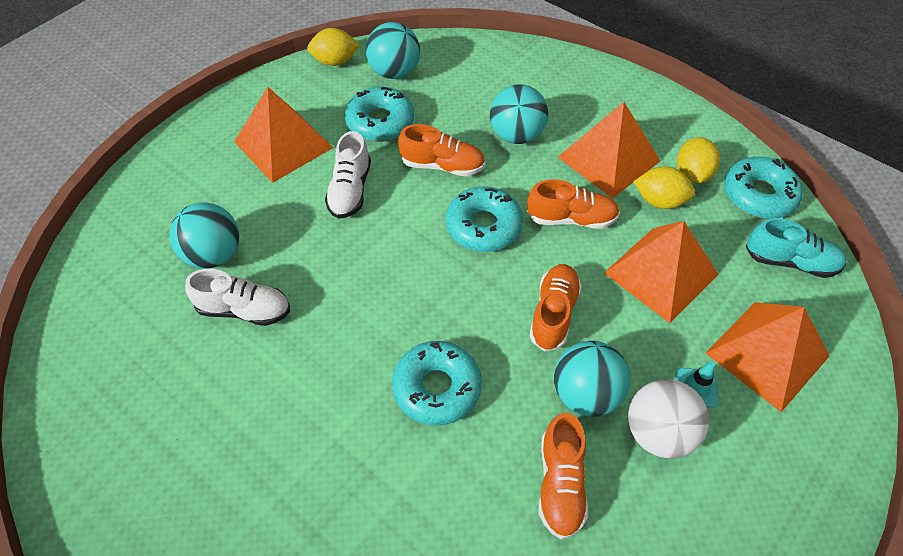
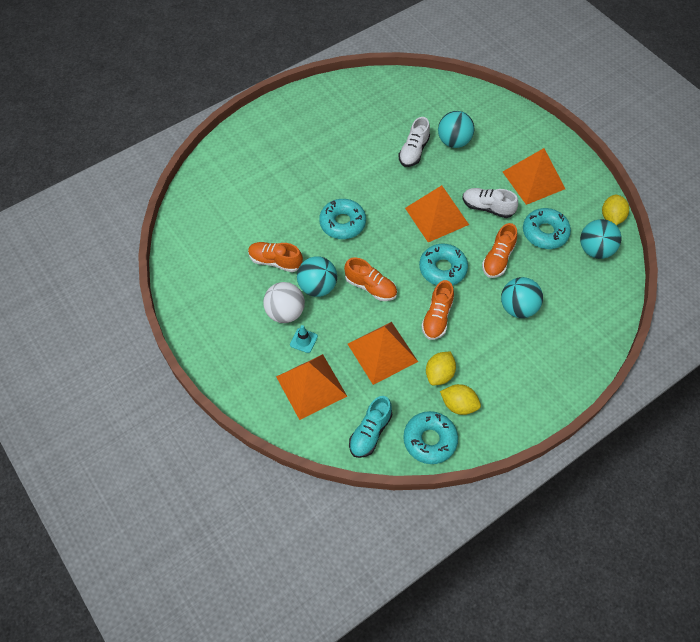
camera: 105 degrees right, 5 degrees up
orange pyramid [558,102,660,198] -> orange pyramid moved to [405,185,469,242]

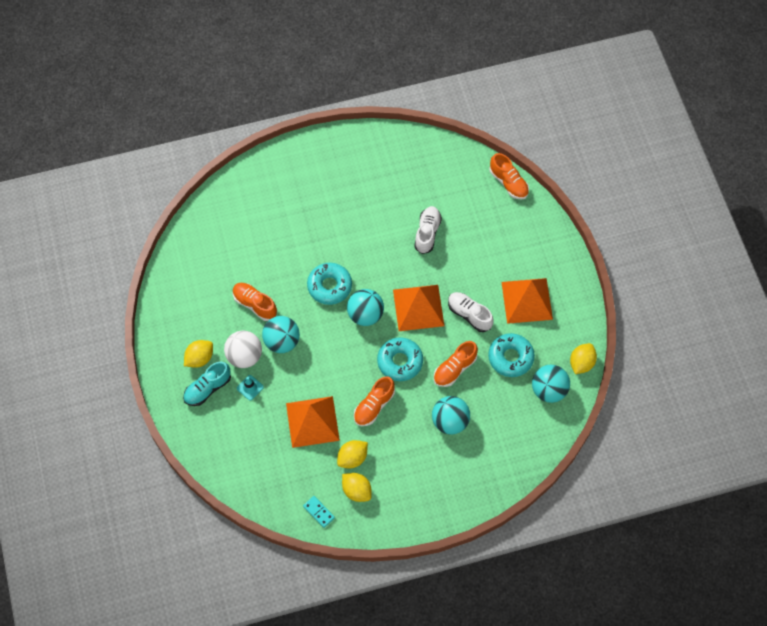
camera: 20 degrees right, 5 degrees up
orange pyramid [276,354,347,420] -> none
orange shoe [344,257,397,301] -> orange shoe moved to [489,153,529,200]
turquoise shoe [349,396,392,458] -> turquoise shoe moved to [183,362,231,406]
white shoe [398,117,430,167] -> white shoe turned 150 degrees clockwise [414,206,442,254]
turquoise donut [403,411,458,464] -> turquoise domino [303,496,335,528]
turquoise ball [438,111,474,148] -> turquoise ball moved to [347,289,384,326]
none -> yellow lemon [184,340,213,368]

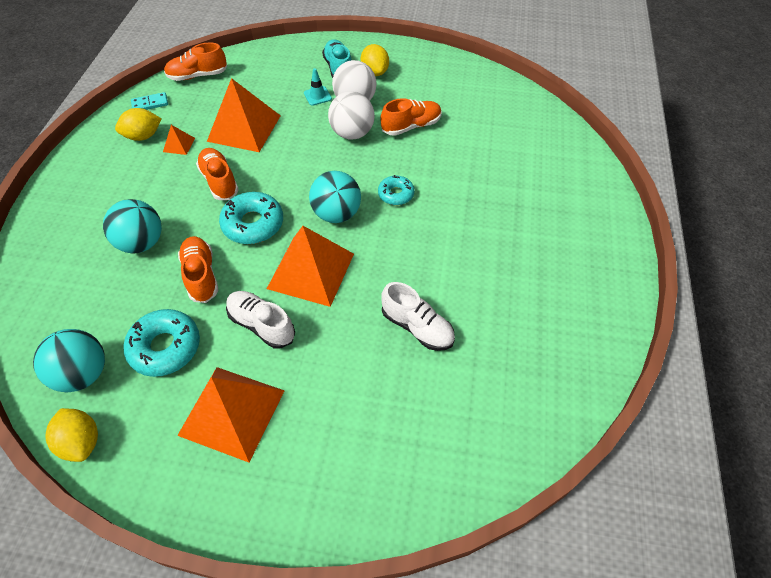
camera: 115 degrees right, 10 degrees down
turquoise ball [262,316,300,353] -> white ball [328,91,375,139]
turquoise donut [307,263,352,305] -> turquoise donut [378,175,415,205], size x0.61
yellow lemon [337,440,368,469] -> orange pyramid [163,125,195,155]
white shoe [448,292,494,332] -> white shoe turned 120 degrees counterclockwise [226,291,295,349]
orange shoe [489,153,529,200] -> orange shoe moved to [164,42,227,81]

